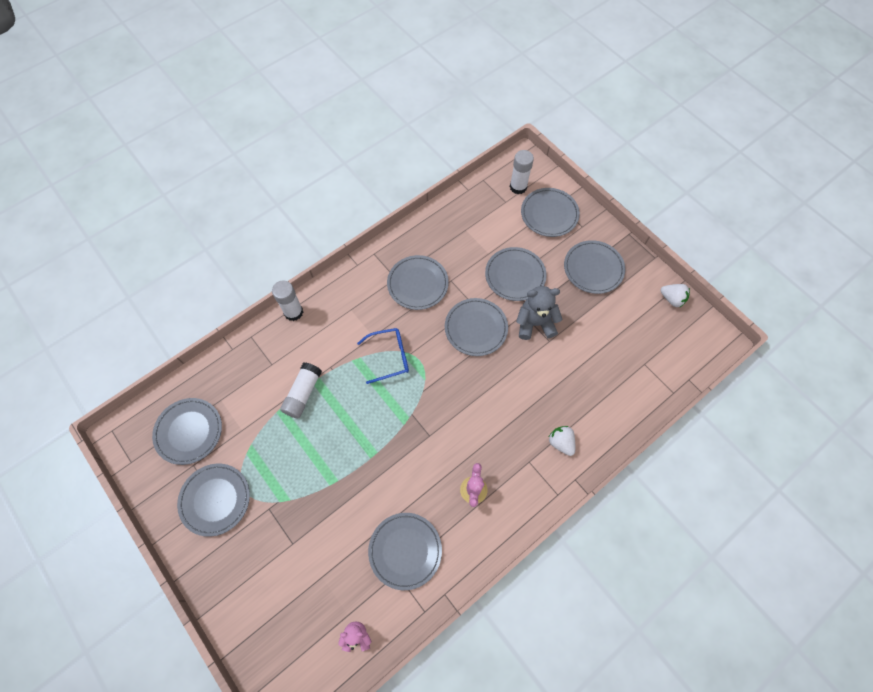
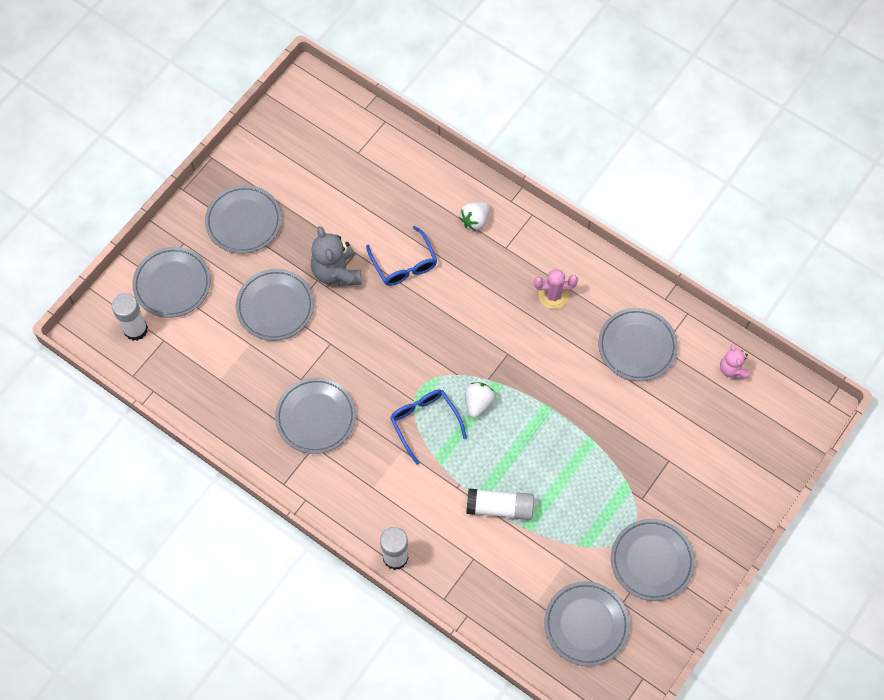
camera: 105 degrees left, 0 degrees up
grey plate [445,298,508,356] -> none
white strawberry [661,284,690,307] -> white strawberry moved to [465,382,495,418]
none -> blue glasses [366,226,437,286]

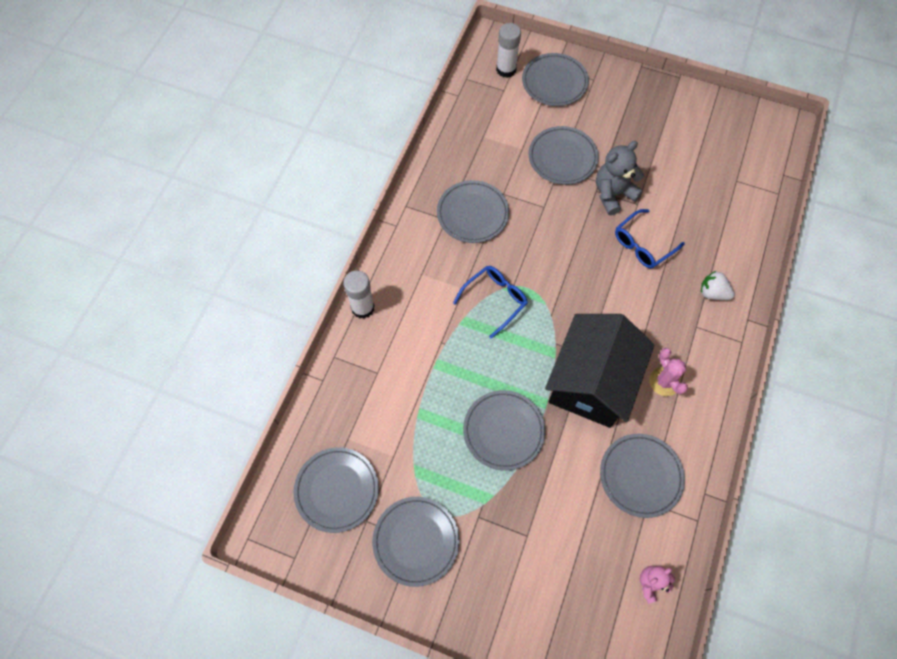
camera: 75 degrees right, 0 degrees up
grey plate [205,185,282,254] -> grey plate moved to [463,390,545,471]
white strawberry [465,382,495,418] -> none
white glue stick [466,488,534,520] -> none
none -> black house [545,314,655,428]

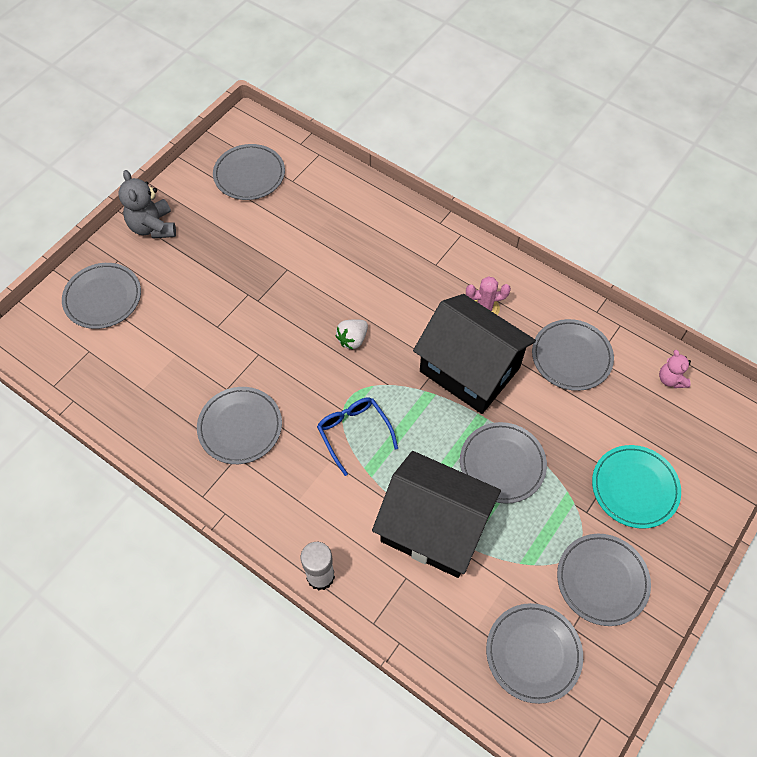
camera: 75 degrees left, 5 degrees down
white glue stick [496,23,521,78] -> none
grey plate [529,126,599,185] -> grey plate moved to [213,144,285,200]
grey teddy bear [596,141,644,215] -> grey teddy bear moved to [118,170,176,238]
blue glasses [615,209,685,268] -> none
white strawberry [701,271,735,300] -> white strawberry moved to [335,319,368,350]
none -> black house [372,451,501,578]
none -> turquoise plate [592,445,681,529]

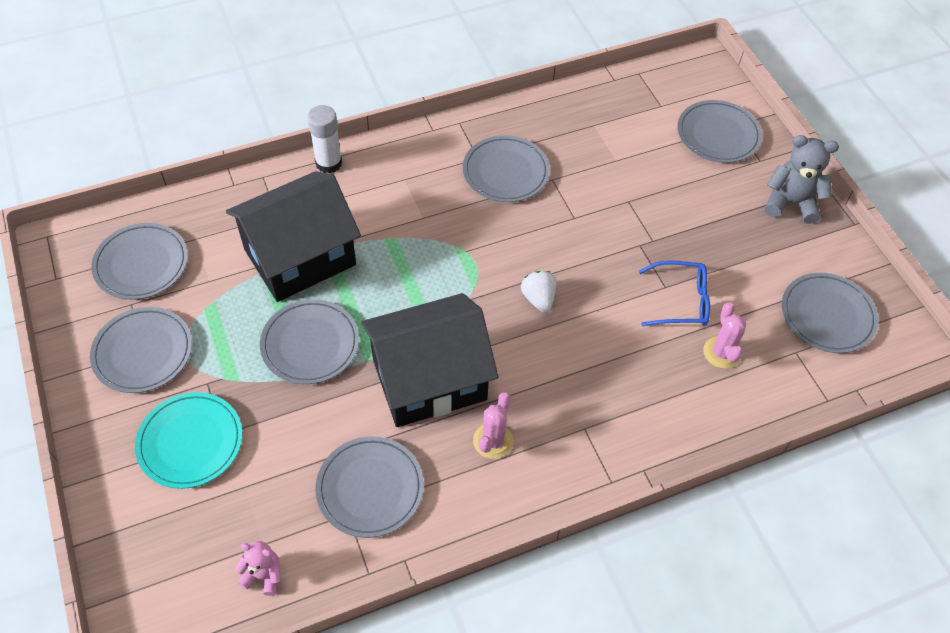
camera: 120 degrees right, 5 degrees down
blue glasses [317,397,398,476] -> blue glasses moved to [639,260,710,326]
none -> pink cactus [703,302,746,369]

